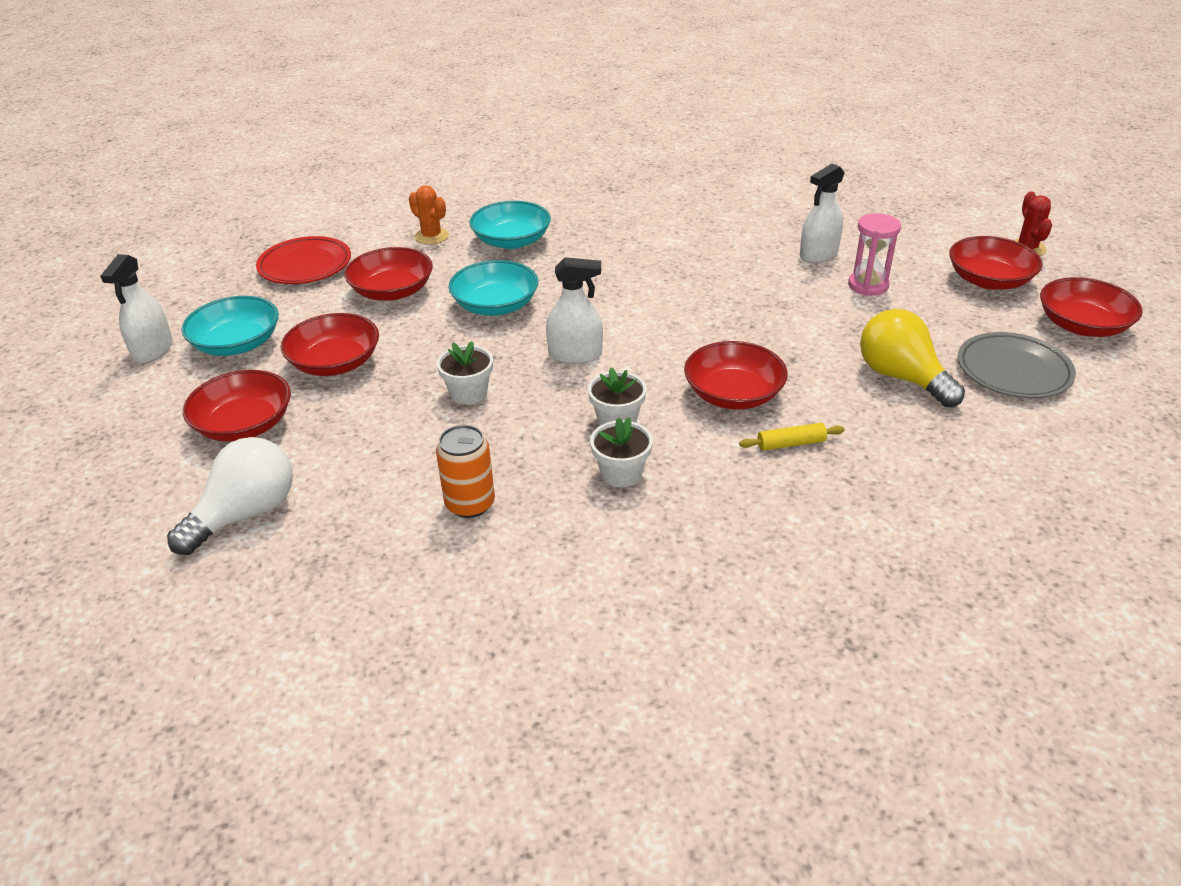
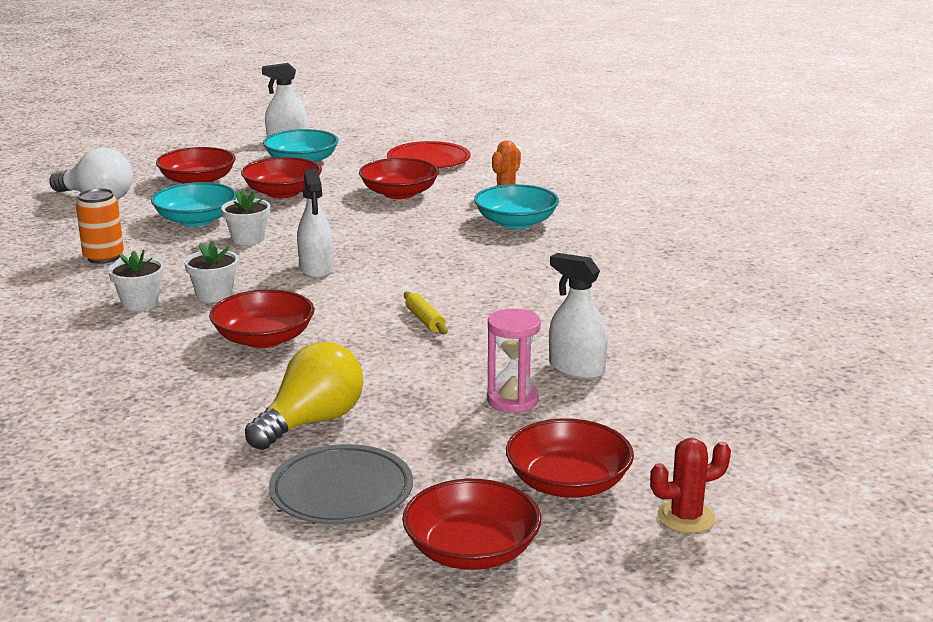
camera: 75 degrees right, 15 degrees down
turquoise bowl [448,260,538,316] -> turquoise bowl moved to [151,182,237,227]
yellow rolling pin [739,423,845,451] -> yellow rolling pin moved to [404,291,448,334]

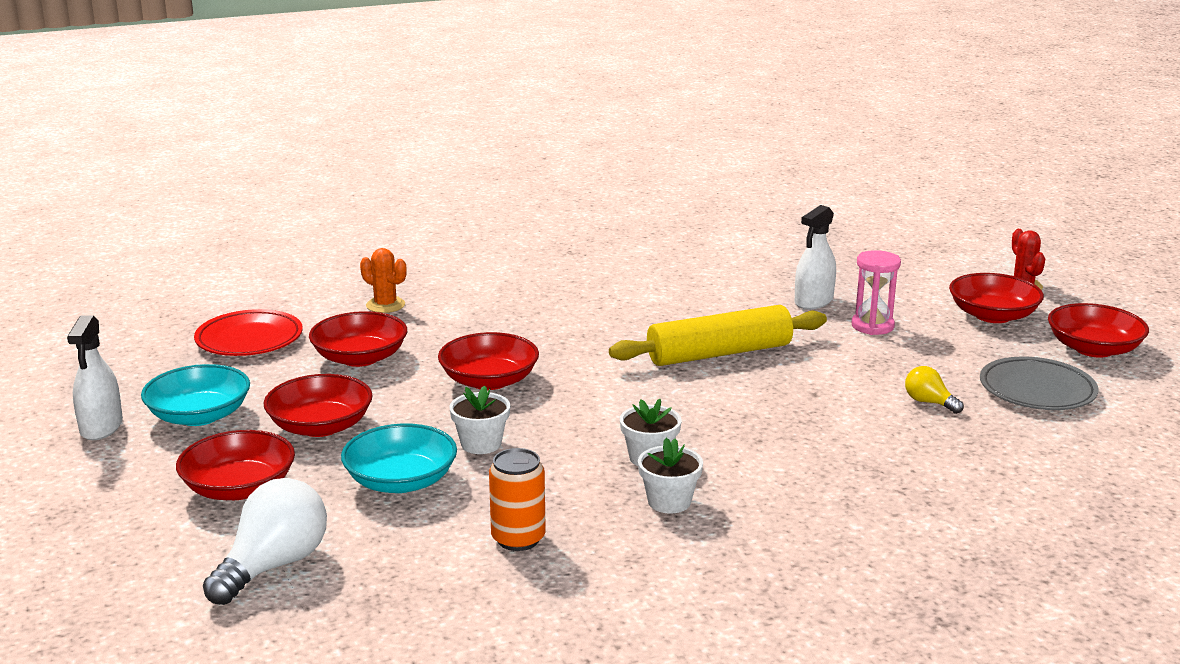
camera: 85 degrees left, 0 degrees up
red bowl [209,289,314,348] -> red bowl moved to [438,332,539,390]
yellow light bulb [245,342,363,450] -> yellow light bulb [905,366,964,414], size x0.52
white spray bottle [297,169,334,278] -> none
yellow rolling pin [404,291,448,334] -> yellow rolling pin [609,305,827,366], size x2.41
turquoise bowl [474,184,559,229] -> none

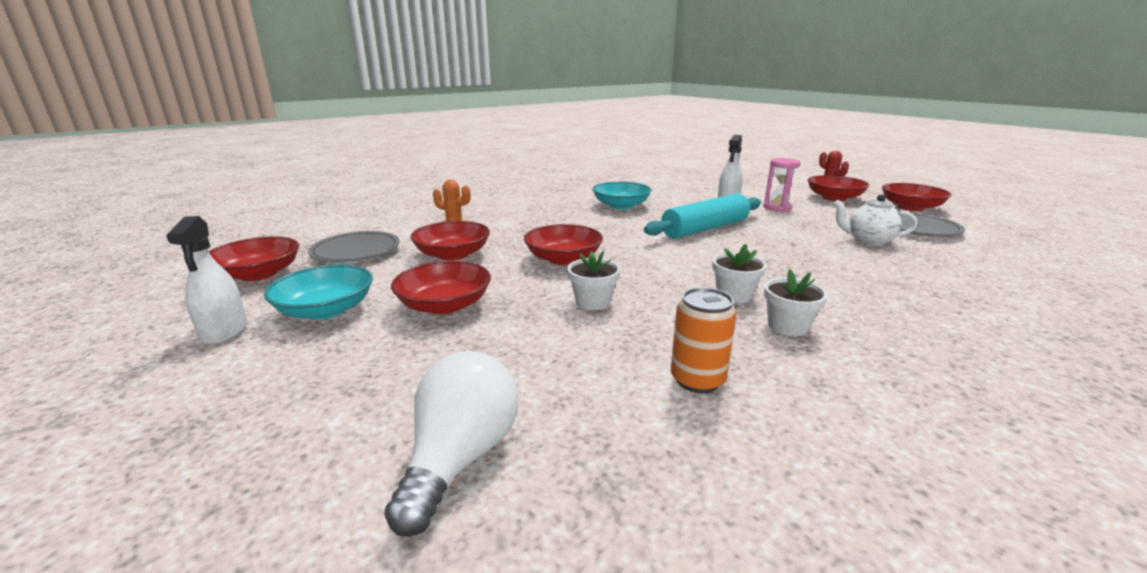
camera: 15 degrees left, 0 degrees up
red bowl [176,430,295,500] -> red bowl moved to [209,237,299,281]
red plate [194,309,303,356] -> grey plate [308,231,399,262]
turquoise bowl [341,424,457,493] -> turquoise bowl moved to [592,182,652,209]
yellow rolling pin [609,305,827,366] -> turquoise rolling pin [644,193,761,239]
yellow light bulb [905,366,964,414] -> white teapot [833,194,918,246]

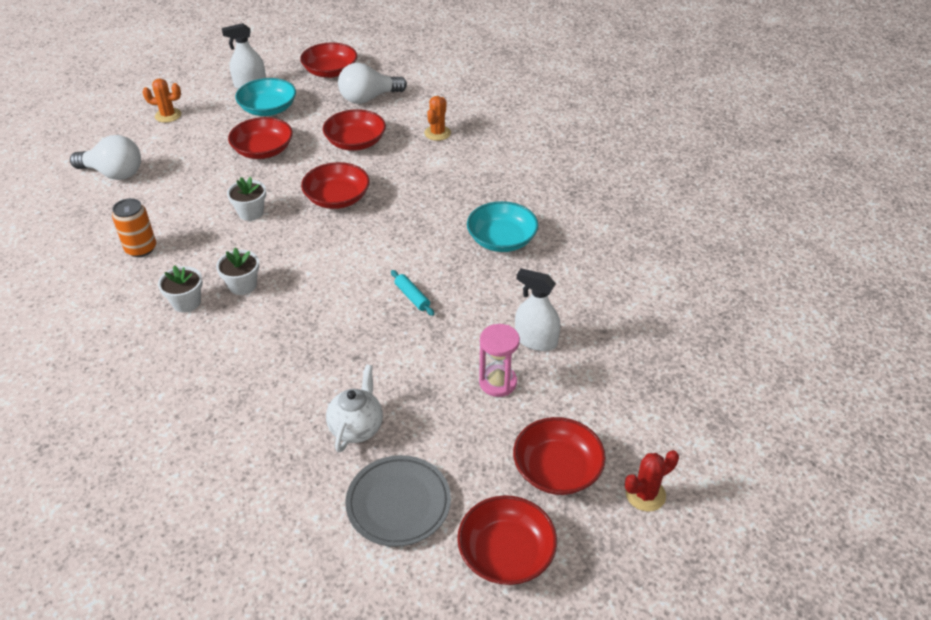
camera: 90 degrees right, 20 degrees up
grey plate [308,231,399,262] -> white light bulb [338,63,407,104]
turquoise rolling pin [644,193,761,239] -> turquoise rolling pin [391,270,434,316], size x0.42
none -> orange cactus [143,78,181,123]

